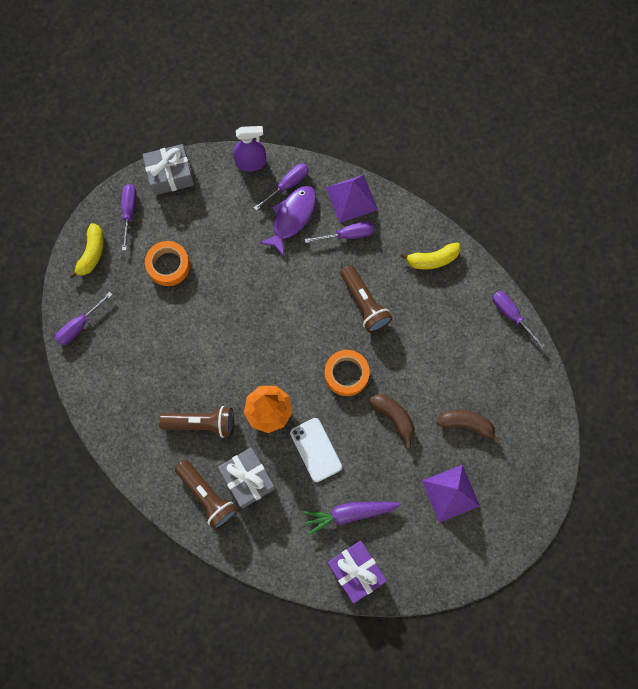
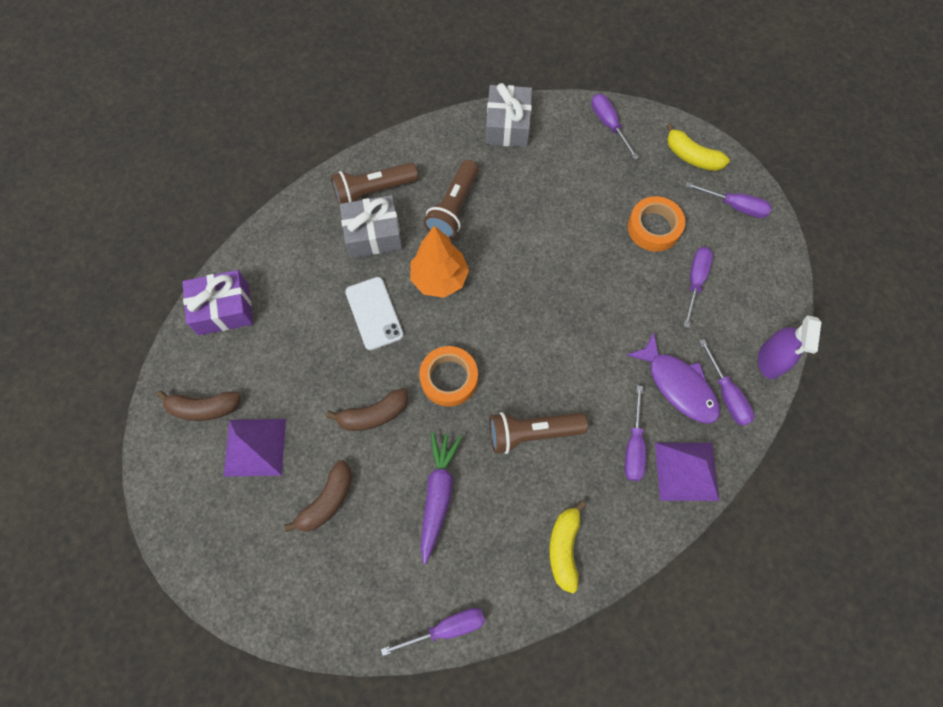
camera: 110 degrees right, 5 degrees down
grey gift [143,144,194,195] -> grey gift moved to [486,83,532,147]
white phone [290,418,342,482] -> white phone turned 75 degrees clockwise [345,277,404,350]
purple carrot [303,502,401,535] -> purple carrot moved to [420,432,462,564]
none -> brown banana [156,390,241,421]
none -> purple screwdriver [684,247,713,328]

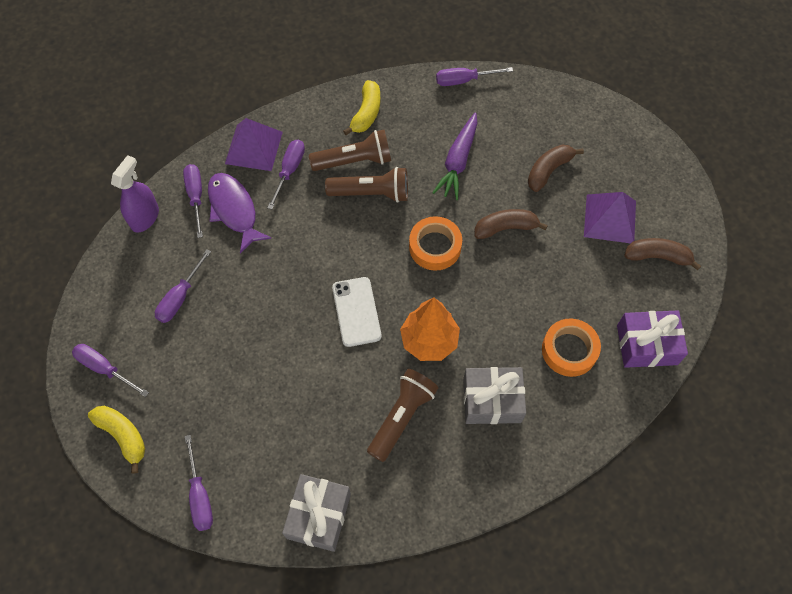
camera: 170 degrees left, 5 degrees down
brown flashlight [331,162,418,206] -> brown flashlight moved to [309,130,391,171]
white phone [345,277,404,350] -> white phone moved to [332,277,382,347]
orange tape [628,196,685,251] -> orange tape moved to [542,318,601,377]

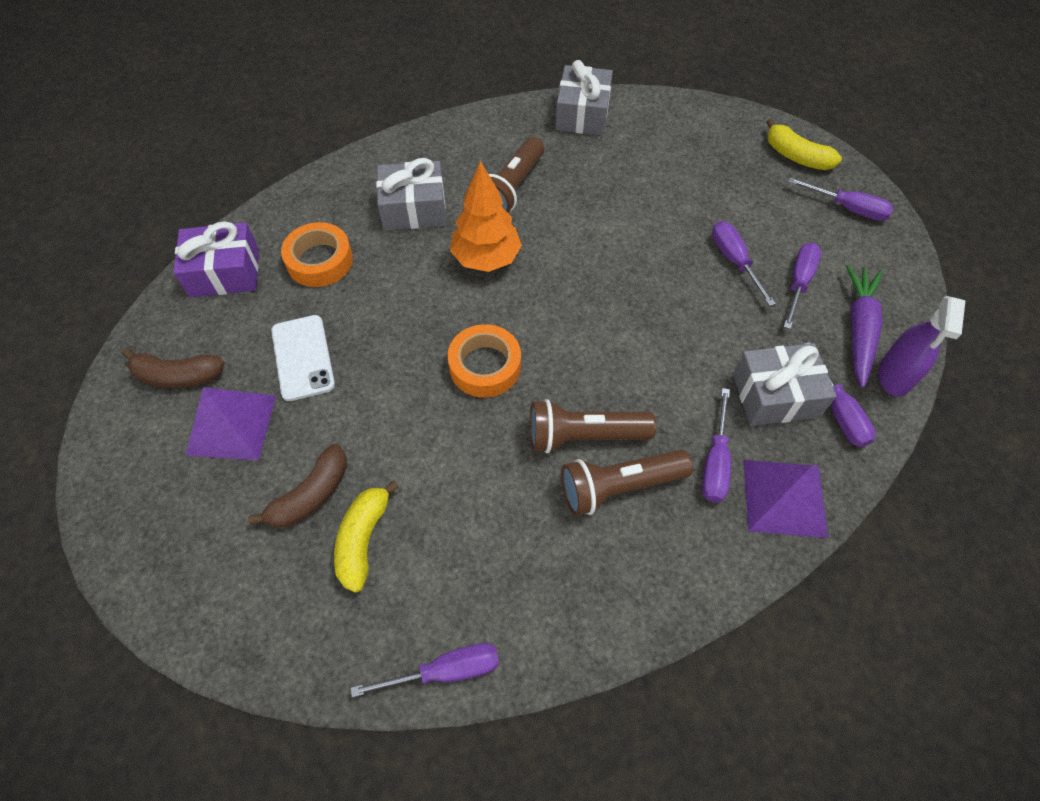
camera: 175 degrees right, 5 degrees down
purple screwdriver [185,435,213,531] -> purple screwdriver moved to [712,221,776,306]
purple fish [208,173,272,254] -> grey gift [733,343,836,426]
white phone [332,277,382,347] -> white phone moved to [271,315,335,401]
yellow banana [343,80,381,135] -> yellow banana moved to [334,481,399,593]
purple carrot [432,112,477,200] -> purple carrot moved to [846,265,882,388]
brown banana [474,209,548,239] -> none

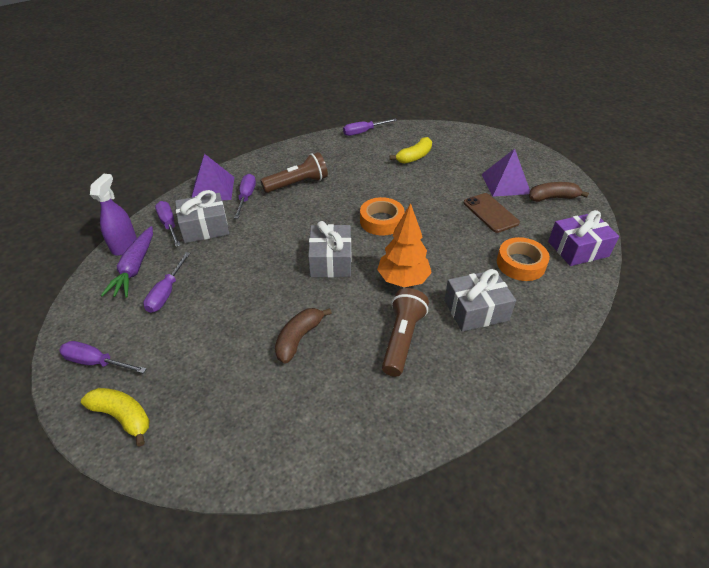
camera: 170 degrees right, 15 degrees down
brown banana [248,444,347,528] -> brown banana moved to [275,308,332,364]
white phone [271,315,335,401] -> brown phone [464,193,520,233]
yellow banana [334,481,399,593] -> yellow banana turned 45 degrees clockwise [390,137,432,164]
brown flashlight [530,399,656,453] -> none
grey gift [555,60,613,136] -> grey gift moved to [308,221,351,278]
purple screwdriver [712,221,776,306] -> none

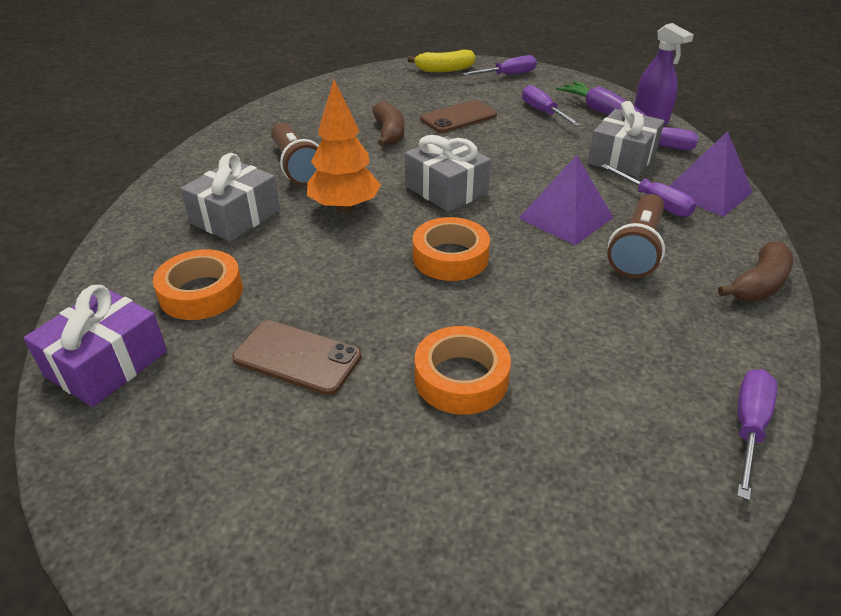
camera: 140 degrees right, 5 degrees down
yellow banana [390,137,432,164] -> none
purple pyramid [482,149,530,197] -> purple pyramid moved to [519,155,613,245]
brown banana [529,182,589,202] -> brown banana moved to [718,241,793,302]
none -> orange tape [415,326,511,415]
none -> brown phone [420,100,497,133]

